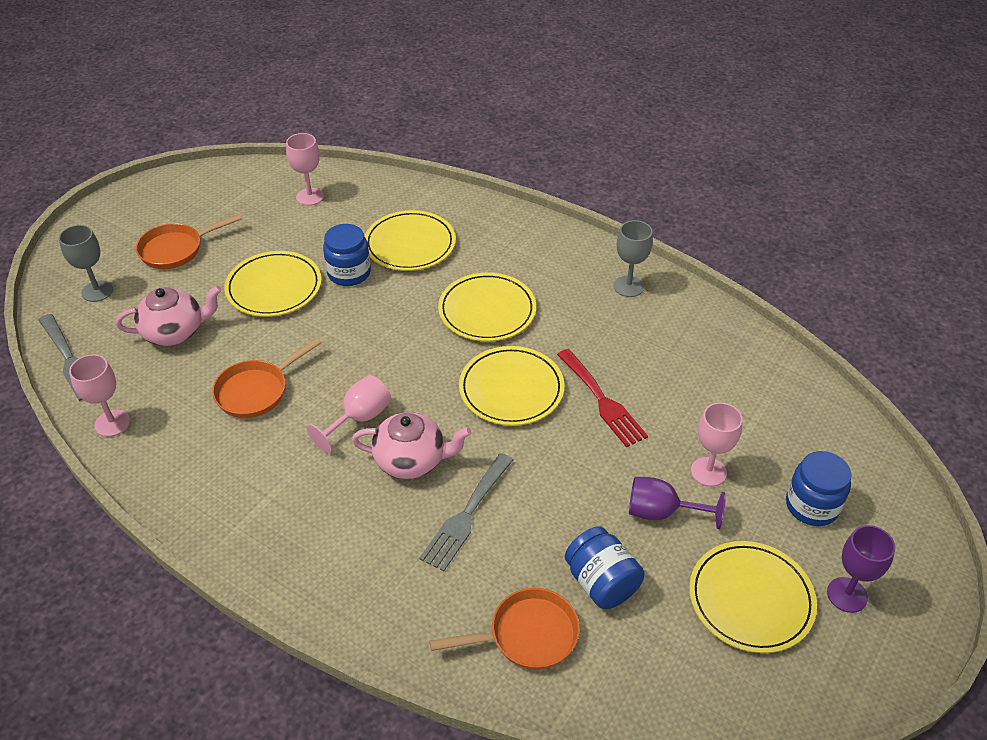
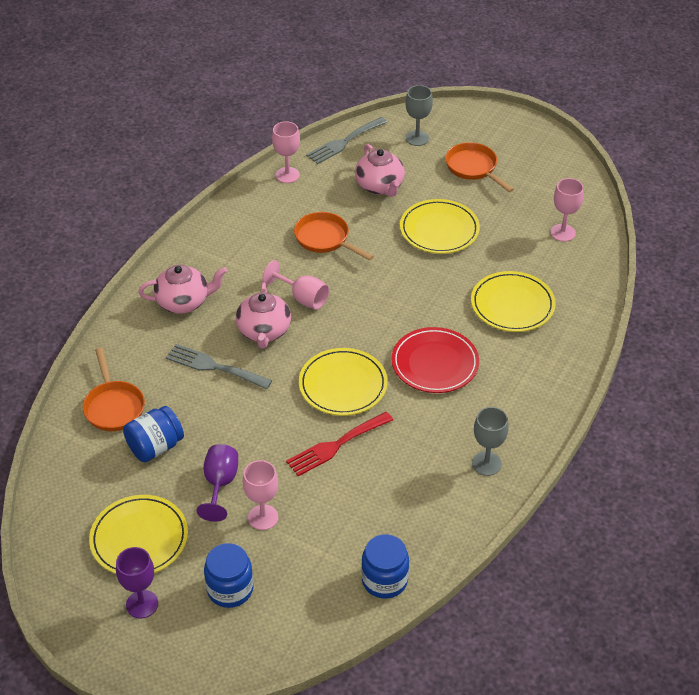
camera: 85 degrees right, 0 degrees up
blue jar [323,224,371,286] -> blue jar moved to [361,534,409,599]
yellow plate [438,272,536,341] -> red plate [391,327,479,393]
none -> pink teapot [139,265,227,314]

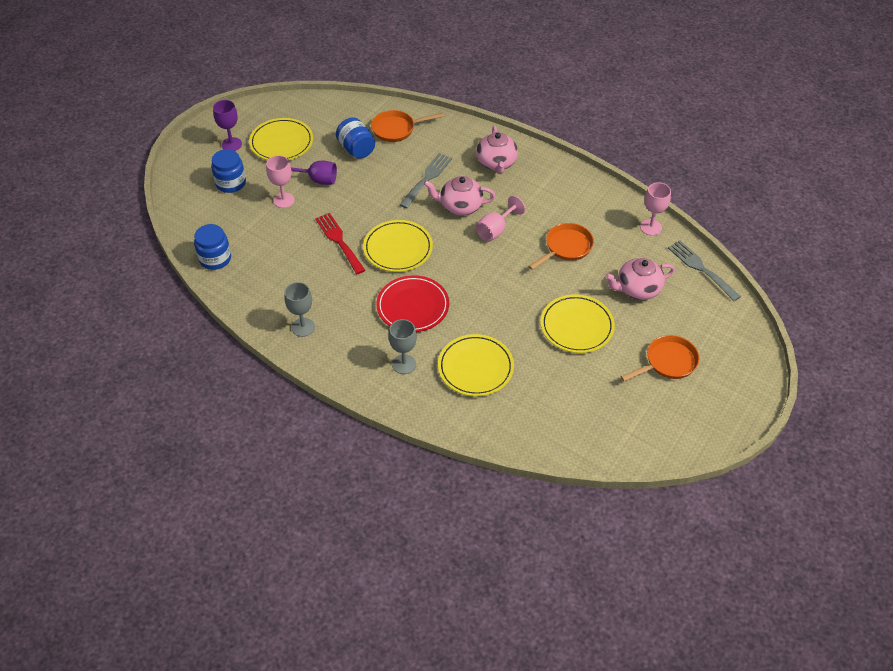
camera: 95 degrees right, 5 degrees up
grey goblet [405,85,433,146] -> grey goblet moved to [389,319,417,374]
pink goblet [550,178,584,242] -> none

